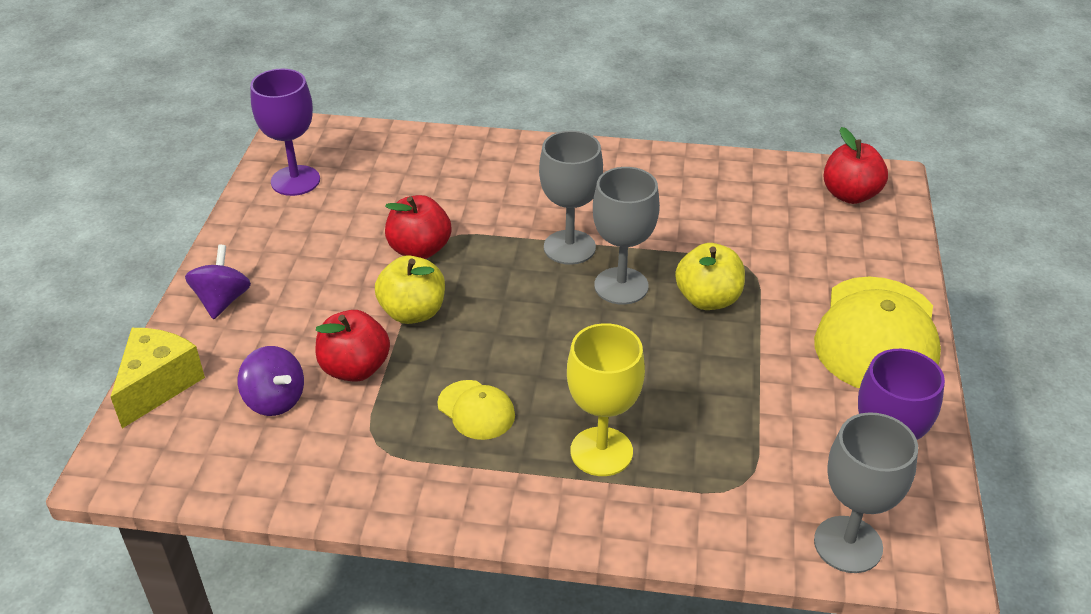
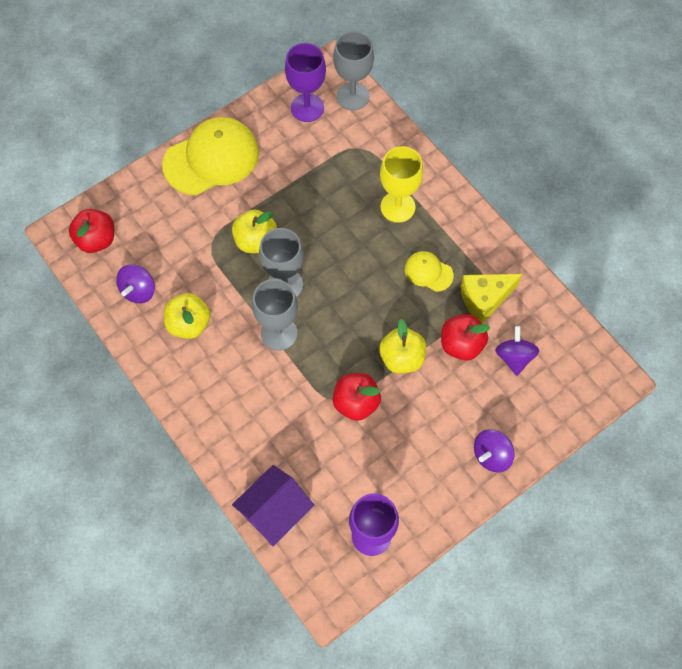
camera: 135 degrees left, 25 degrees up
yellow cheese [111,328,205,428] -> yellow cheese moved to [460,274,522,324]
yellow cap [437,380,515,440] -> yellow cap turned 60 degrees counterclockwise [405,251,454,292]
none -> purple spinning top [116,265,155,303]
none -> yellow apple [164,293,210,339]
none -> purple house [232,465,314,546]

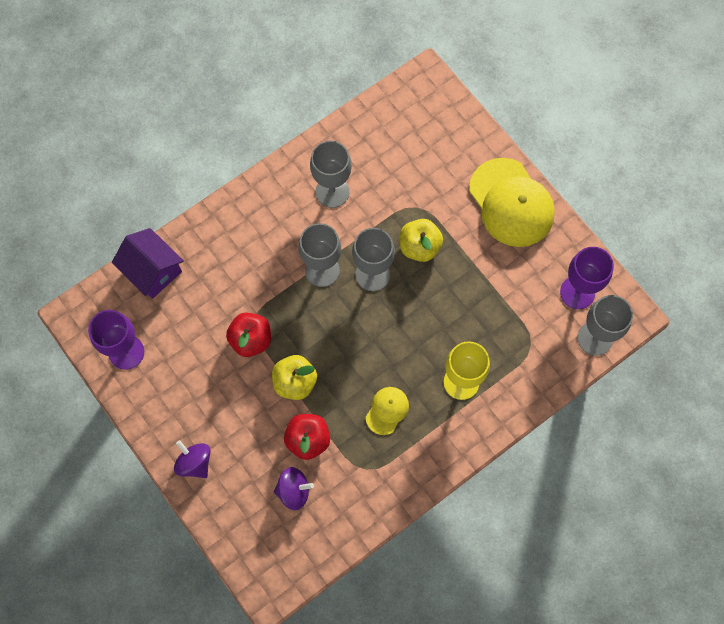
camera: 90 degrees right, 5 degrees up
red apple [69,209,114,253] -> none
purple spinning top [116,265,155,303] -> none
yellow apple [164,293,210,339] -> grey goblet [310,141,352,208]
yellow cheese [460,274,522,324] -> none

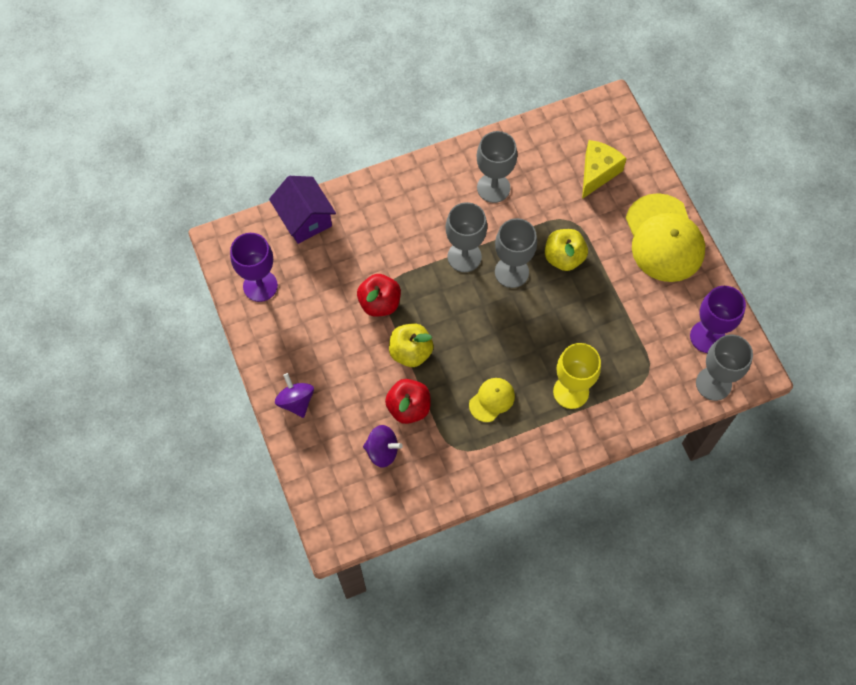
camera: 15 degrees right, 5 degrees down
none -> yellow cheese [582,140,627,199]

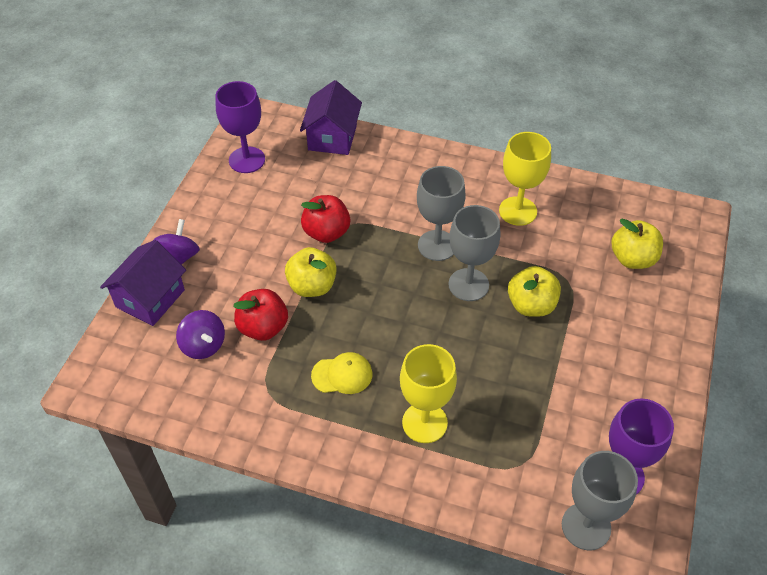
camera: 40 degrees right, 15 degrees down
grey goblet [477,131,517,203] -> yellow goblet [499,132,551,226]
yellow cheese [582,140,627,199] -> yellow apple [611,219,663,269]
yellow cap [626,193,705,282] -> none
none -> purple house [100,240,186,326]

